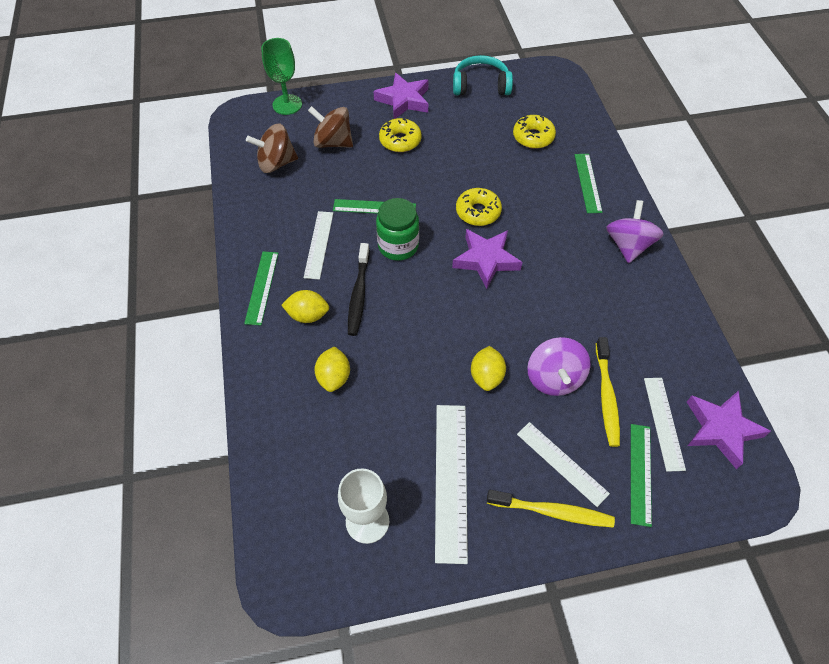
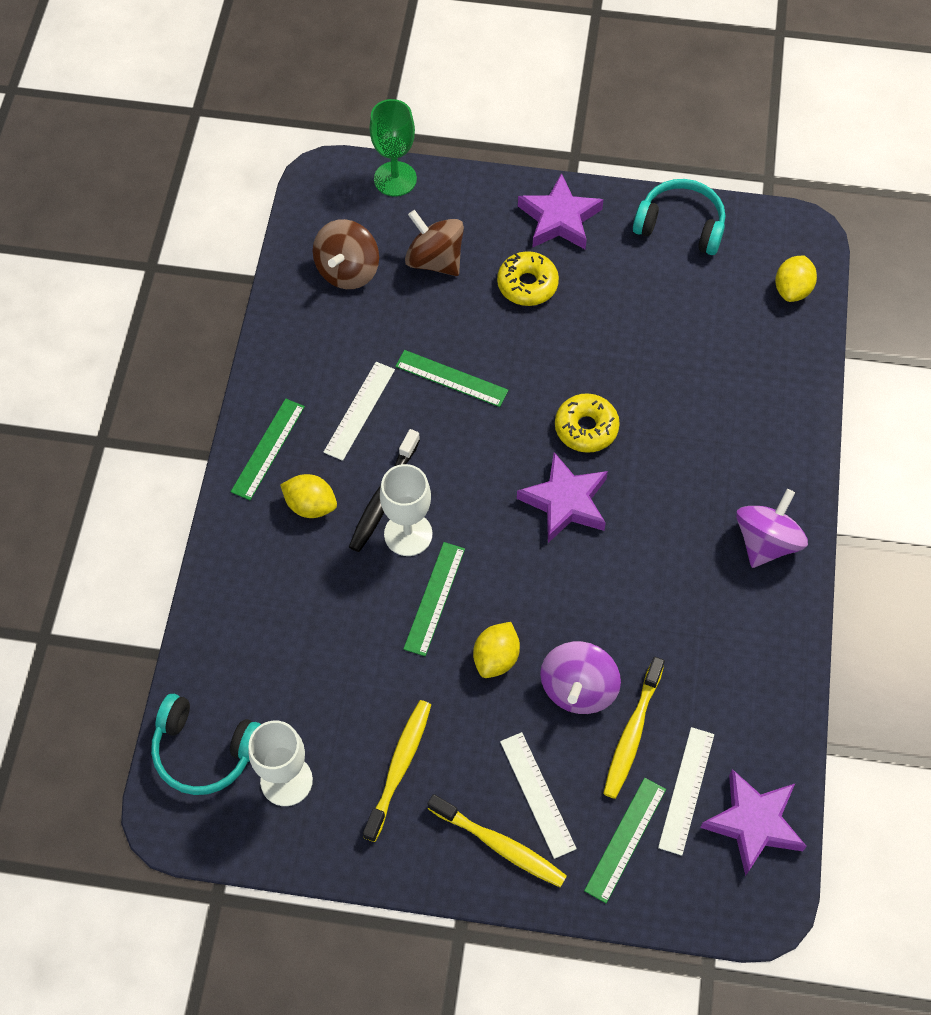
camera: 20 degrees right, 5 degrees up
brown spinning top [246,124,298,173] -> brown spinning top turned 75 degrees counterclockwise [313,219,379,289]
yellow lemon [314,346,350,392] -> yellow lemon moved to [775,255,817,302]
green jar [376,198,419,261] -> none
white ruler [435,405,468,564] -> yellow toothbrush [363,700,431,842]
yellow donut [513,115,556,149] -> none
green ruler [574,154,603,213] -> green ruler moved to [404,542,465,656]
none -> turquoise headphones [151,694,261,795]
none -> white goblet [380,464,432,556]

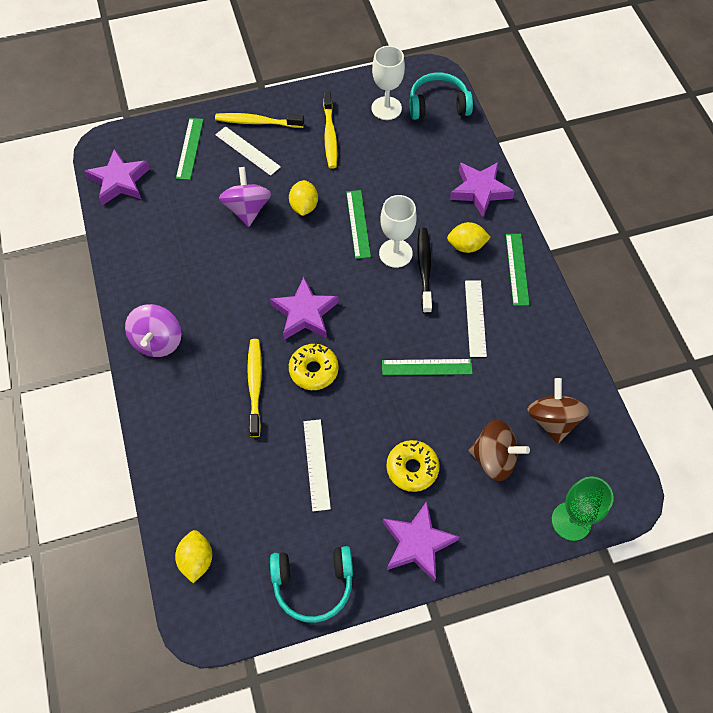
camera: 155 degrees right, 0 degrees up
yellow toothbrush [603,657,665,799] -> yellow toothbrush moved to [247,339,262,437]
white ruler [658,727,714,856] -> white ruler moved to [304,419,331,511]
none -> purple star [450,162,514,217]

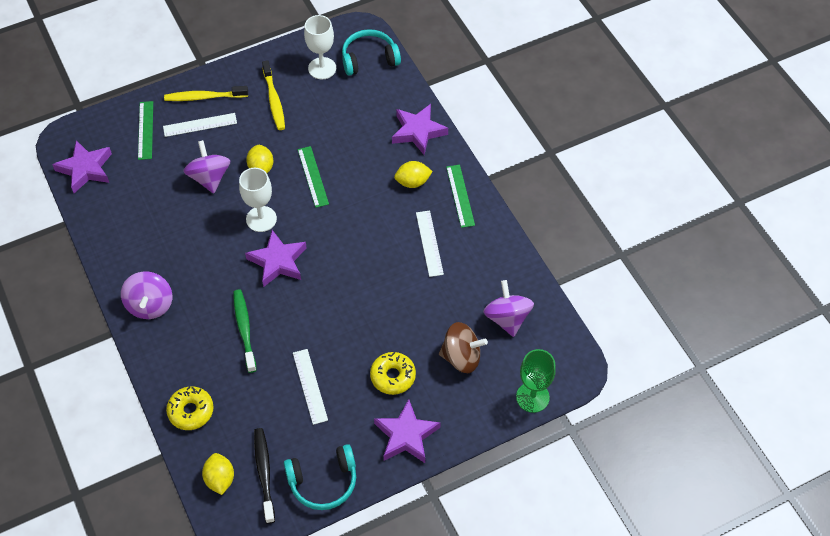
camera: 10 degrees left, 5 degrees down
white ruler [215,126,281,176] -> white ruler turned 45 degrees counterclockwise [163,113,237,137]
yellow toothbrush [247,339,262,437] -> green toothbrush [233,290,257,373]
yellow donut [289,344,339,390] -> yellow donut moved to [166,386,214,430]
white goblet [379,195,417,268] -> white goblet moved to [239,168,277,232]
green ruler [382,359,473,376] -> none
black toothbrush [417,228,432,314] -> black toothbrush moved to [254,428,275,524]
brown spinning top [527,378,589,444] -> purple spinning top [483,280,534,337]

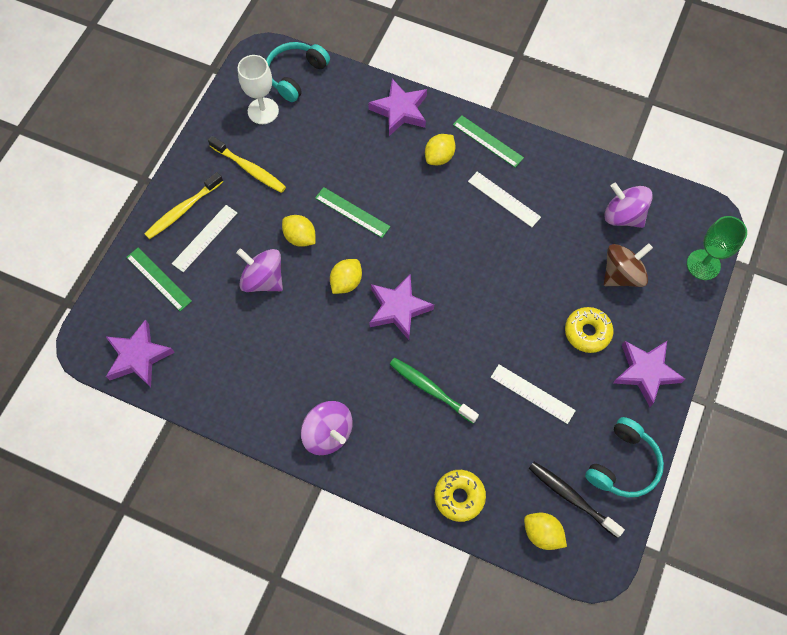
camera: 40 degrees left, 10 degrees up
white goblet [239,168,277,232] -> yellow lemon [330,259,362,294]

